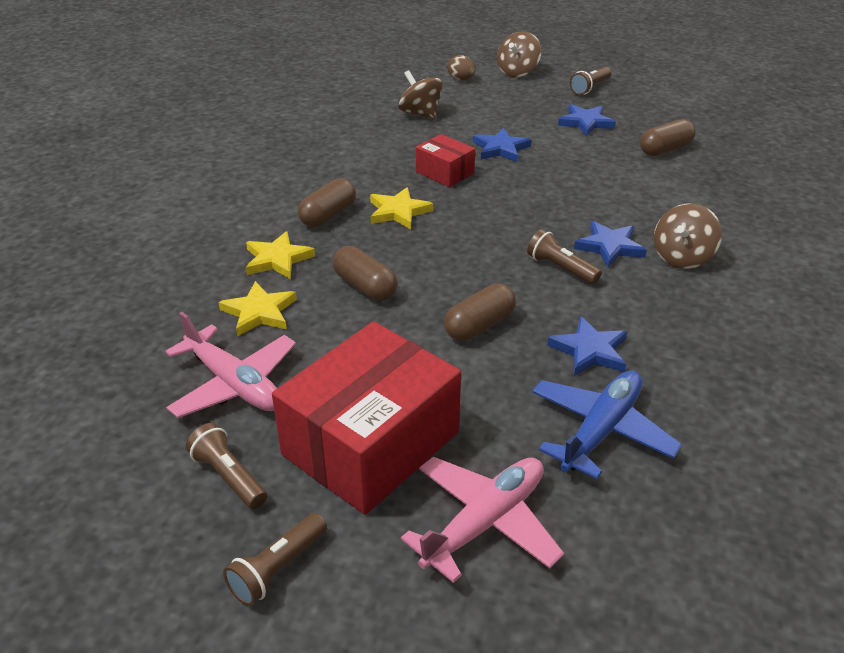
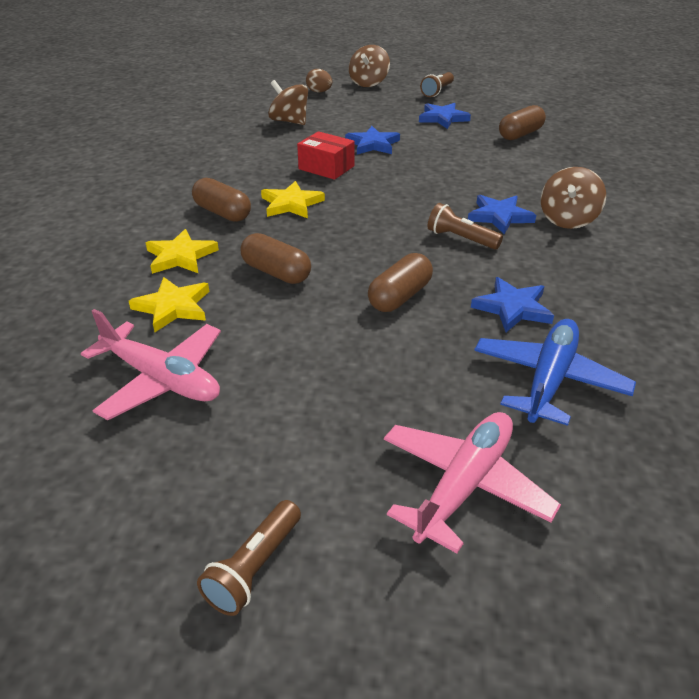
camera: 10 degrees left, 0 degrees up
brown flashlight [186,423,267,509] -> none
red box [272,321,461,515] -> none
brown capsule [298,178,356,227] -> brown capsule turned 75 degrees counterclockwise [192,178,251,222]

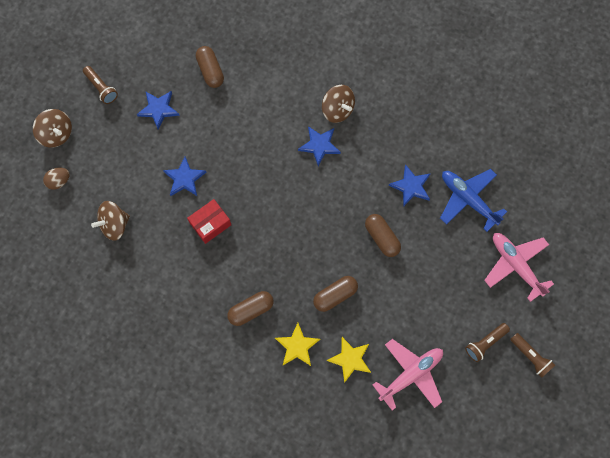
camera: 70 degrees left, 35 degrees up
yellow star [261,181,325,218] -> none
brown flashlight [428,203,503,250] -> brown flashlight moved to [465,323,510,362]

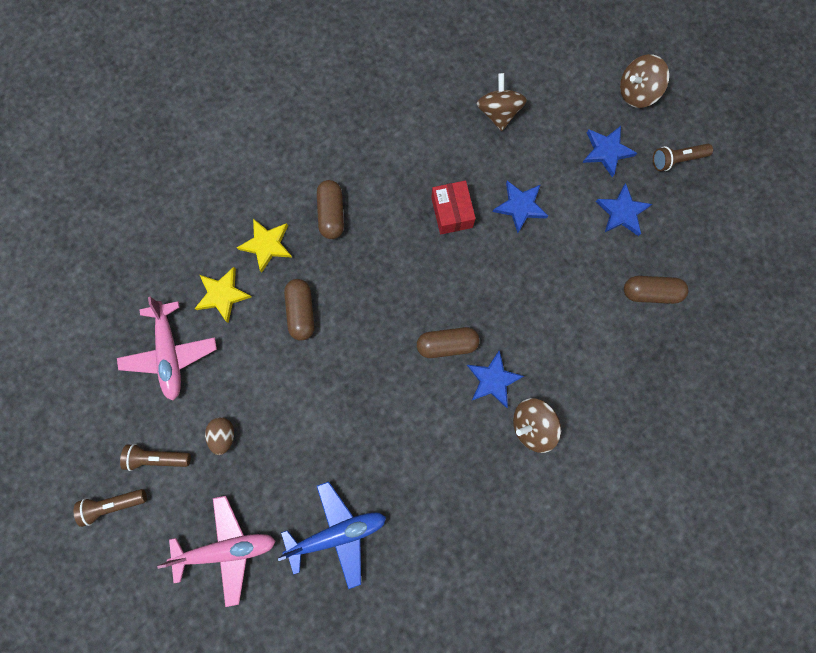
camera: 115 degrees right, 5 degrees up
brown egg [43,168,70,190] -> brown egg moved to [205,417,234,455]
brown capsule [365,214,401,257] -> brown capsule moved to [417,327,480,358]
blue star [389,164,430,207] -> blue star moved to [582,126,637,177]
brown flashlight [465,323,510,362] -> brown flashlight turned 75 degrees counterclockwise [120,444,191,471]

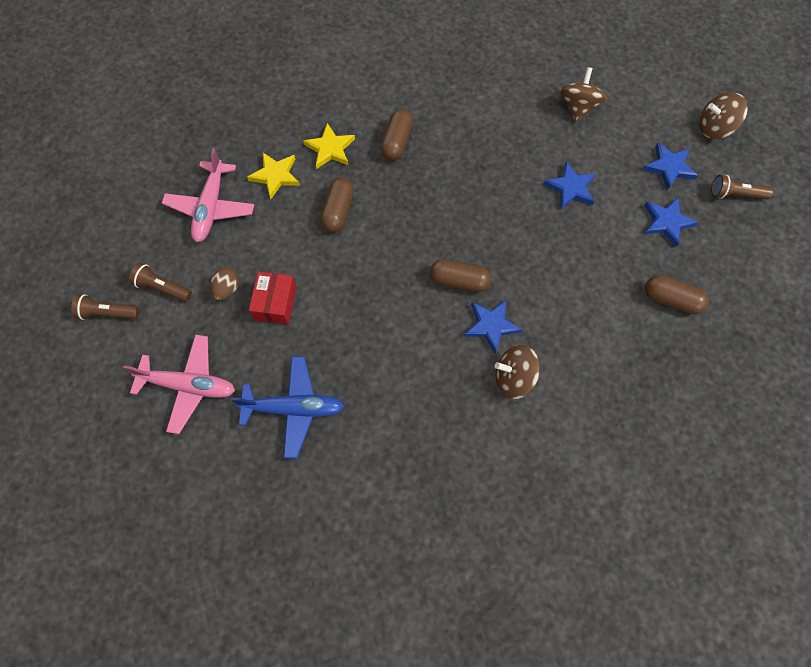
camera: 20 degrees right, 10 degrees down
red box [431,180,476,235] -> red box moved to [249,272,297,325]

